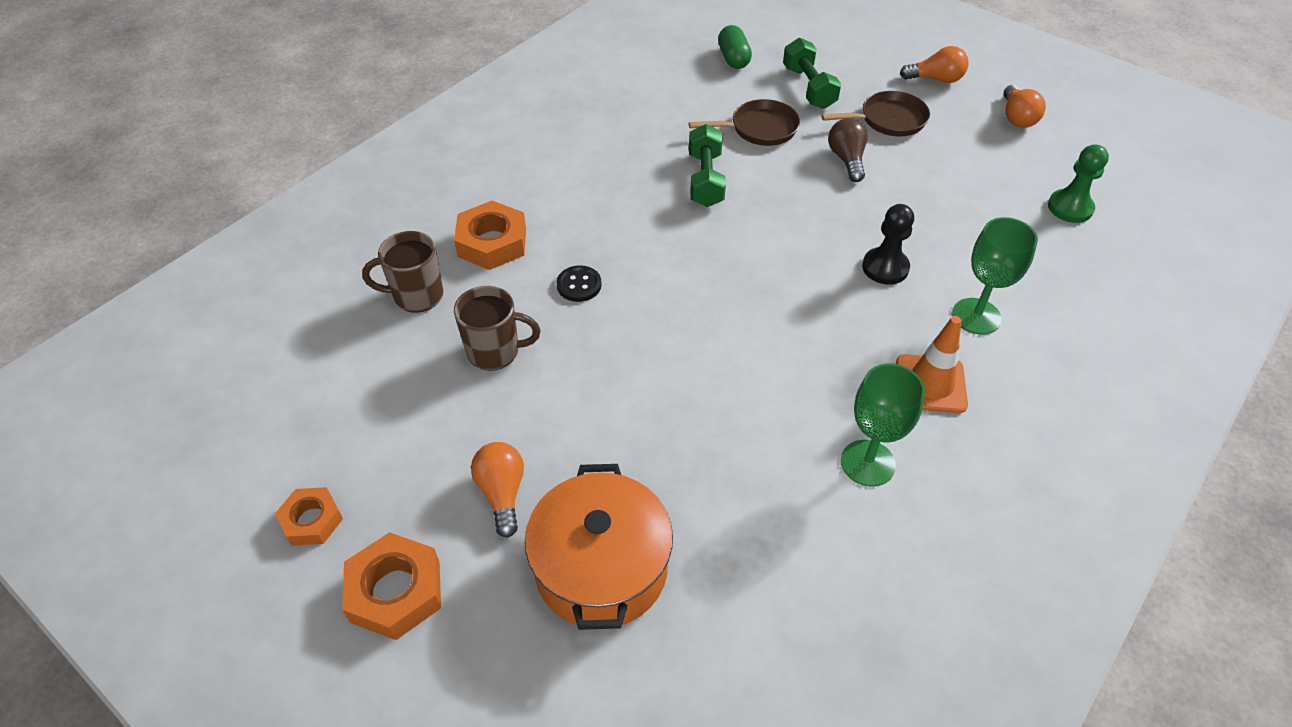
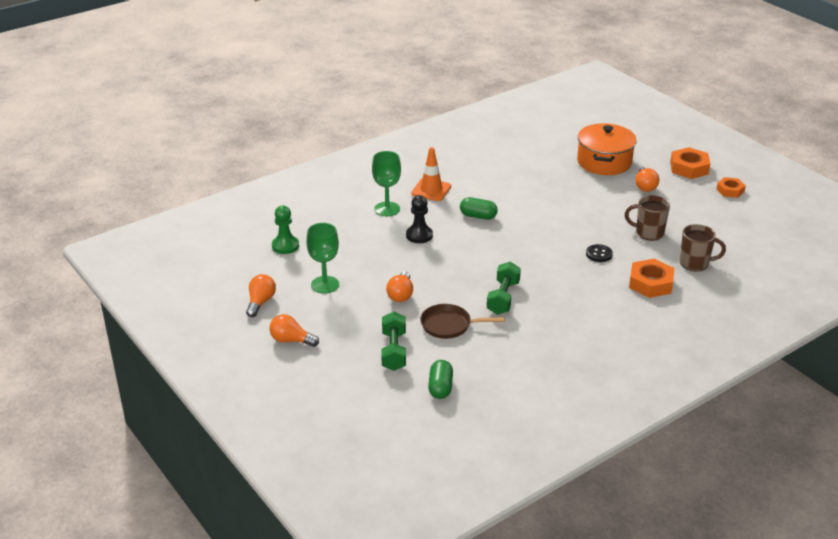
camera: 165 degrees left, 15 degrees down
brown pan [821,91,930,136] -> none
brown light bulb [828,118,868,182] -> orange light bulb [386,271,413,302]
green goblet [841,363,925,486] -> green goblet moved to [306,223,339,294]
none -> green capsule [460,197,498,220]

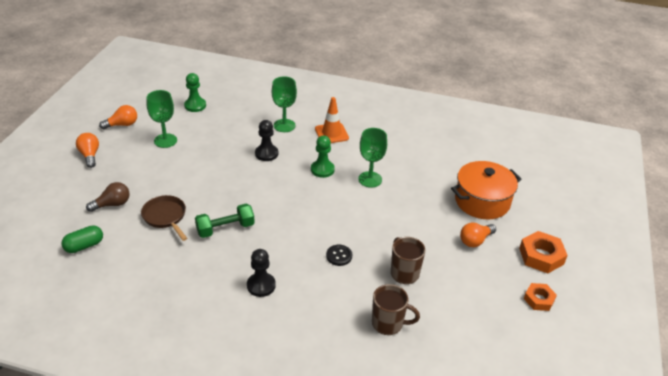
camera: 50 degrees right, 5 degrees up
green dumbbell [381,312,406,371] -> brown light bulb [86,182,130,212]
orange light bulb [386,271,413,302] -> none
green capsule [460,197,498,220] -> green pawn [311,136,335,178]
orange nut [629,259,674,298] -> none
brown mug [680,224,726,272] -> brown mug turned 45 degrees counterclockwise [372,284,420,335]
none -> black pawn [247,249,276,297]
none -> green goblet [358,128,387,188]

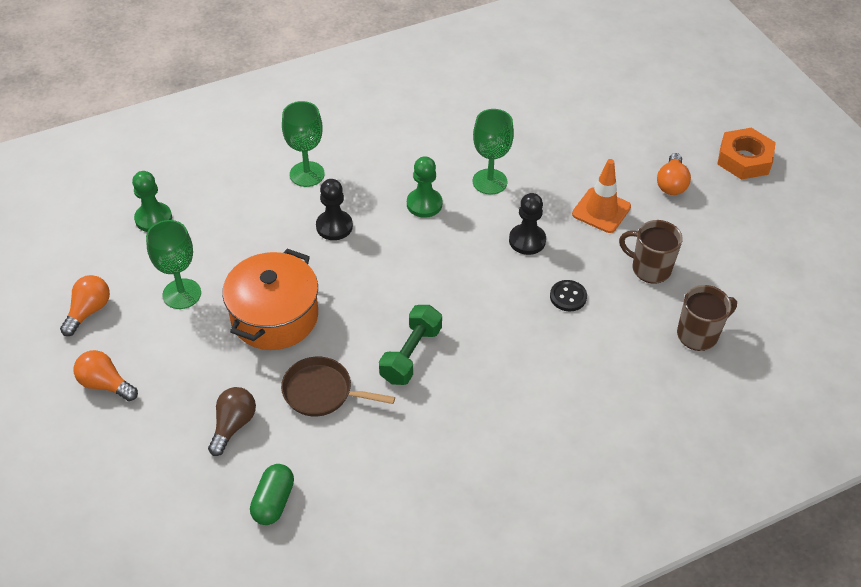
camera: 40 degrees left, 10 degrees up
black pawn [247,249,276,297] -> black pawn moved to [509,193,546,255]
orange traffic cone [315,97,349,143] -> orange traffic cone moved to [572,159,631,233]
orange pot [451,161,522,219] -> orange pot moved to [222,249,318,350]
orange nut [524,283,557,311] -> none

